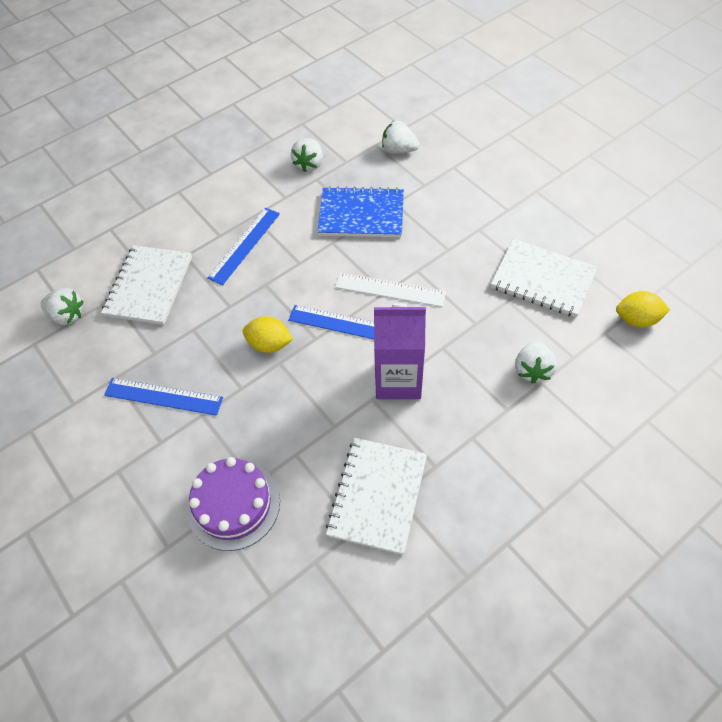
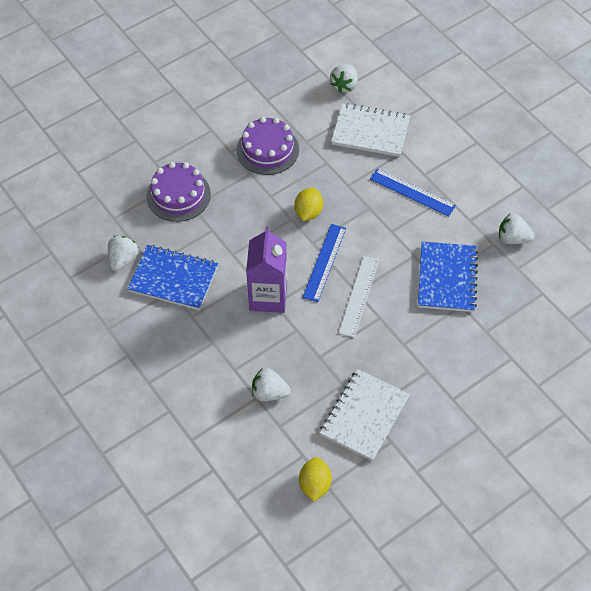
camera: 90 degrees right, 0 degrees up
blue ruler [104,378,223,416] -> purple cake [237,117,299,175]
white notebook [326,438,427,555] -> blue notebook [128,245,218,310]
white strawberry [382,121,419,154] -> white strawberry moved to [108,235,139,271]

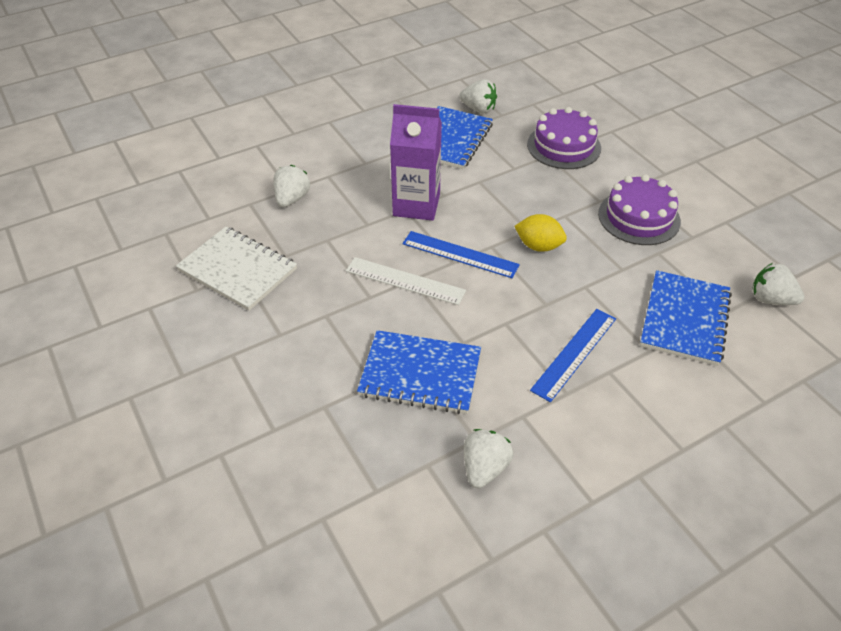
camera: 95 degrees right, 10 degrees down
yellow lemon [299,457,332,502] -> none
white notebook [331,103,410,157] -> blue notebook [640,270,732,366]

